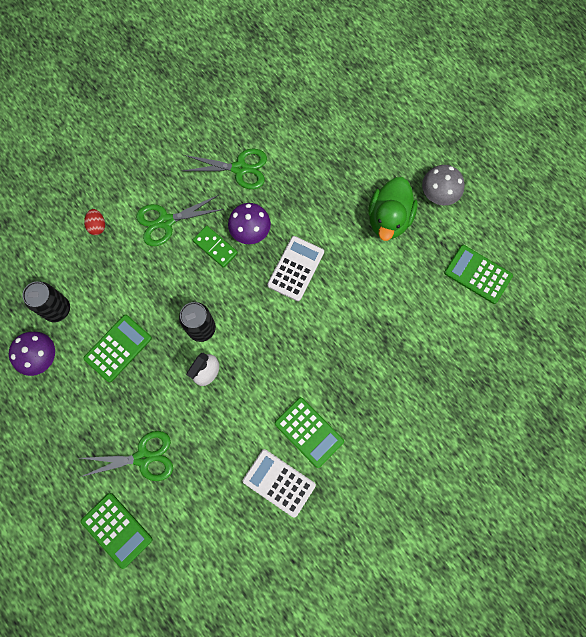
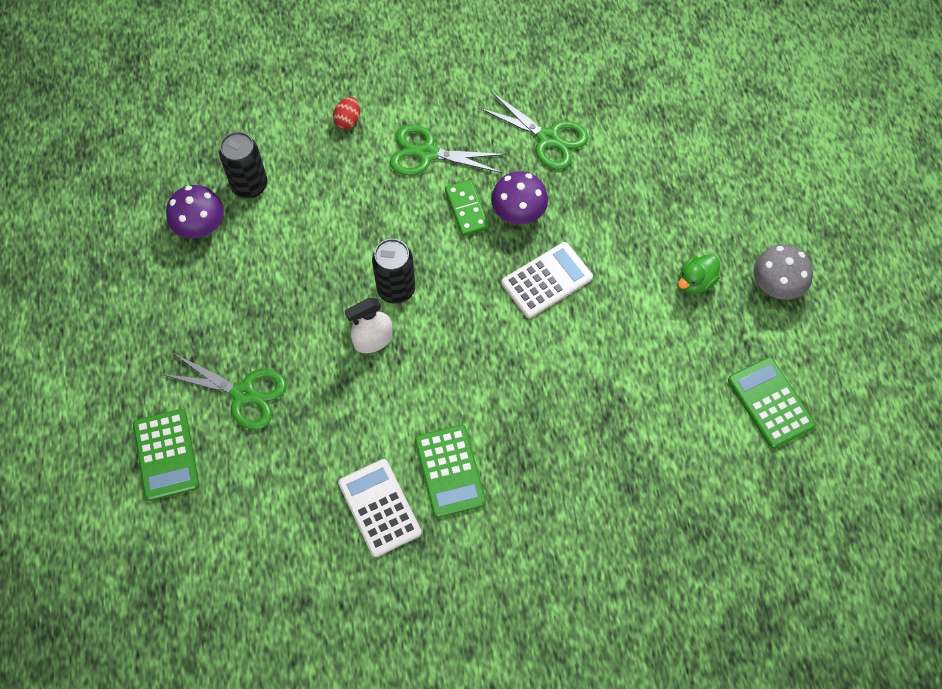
camera: 30 degrees right, 10 degrees down
green calculator [83,315,152,382] -> none
green duck [368,177,418,241] -> green duck [678,254,720,294], size x0.56

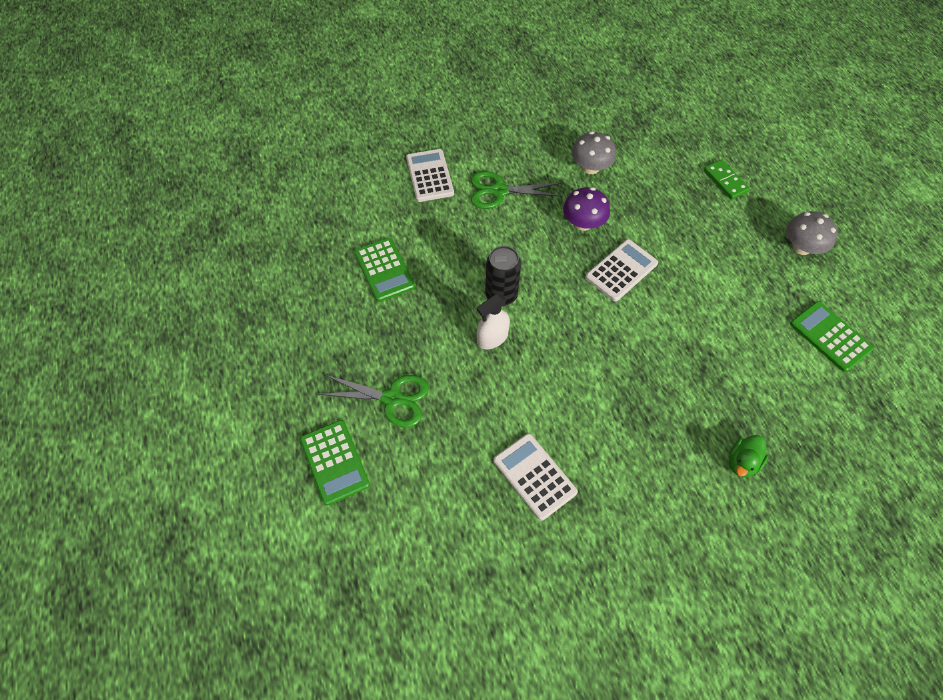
camera: 10 degrees left, 5 degrees down
purple mushroom [166,185,224,238] -> none
black can [219,132,267,199] -> none
red egg [333,97,360,129] -> white calculator [406,149,454,202]
green calculator [415,425,486,518] -> green calculator moved to [354,238,415,302]
green domino [445,180,489,236] -> green domino moved to [704,160,750,200]
green scissors [479,92,588,170] -> grey mushroom [572,131,616,174]
green duck [678,254,720,294] -> green duck moved to [729,435,768,477]

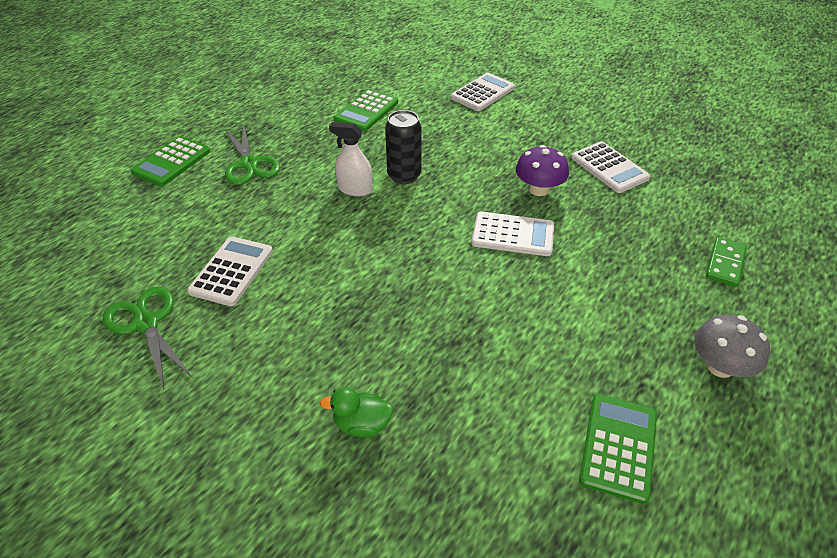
camera: 55 degrees right, 15 degrees down
green scissors [471,171,563,209] -> green scissors moved to [103,287,193,389]
grey mushroom [572,131,616,174] -> white calculator [571,142,650,193]

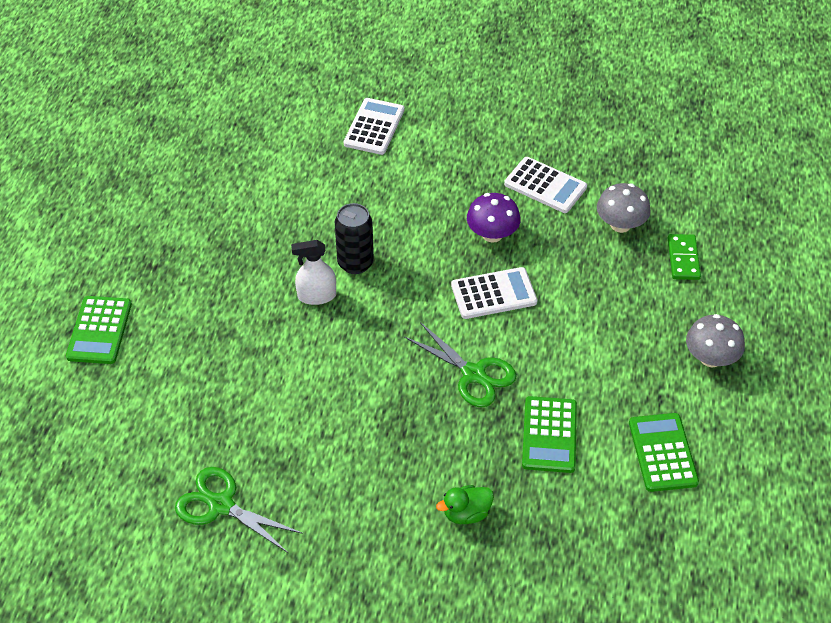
camera: 25 degrees left, 5 degrees up
white calculator [187,236,273,306] -> none
green scissors [225,123,280,185] -> green scissors moved to [404,322,516,407]
green calculator [333,89,398,131] -> green calculator moved to [522,396,577,473]
none -> grey mushroom [597,183,651,233]

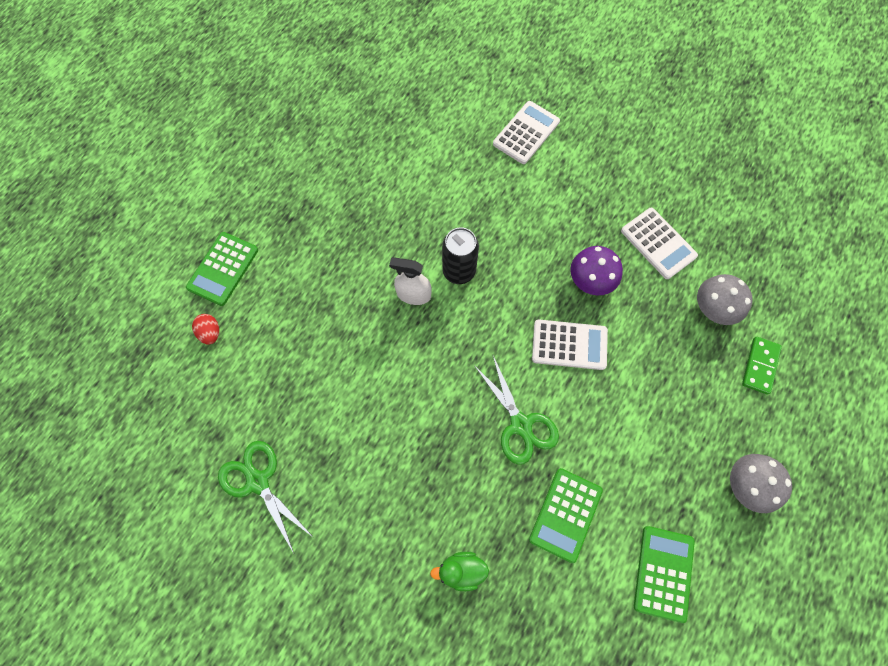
camera: 20 degrees right, 20 degrees up
none -> red egg [192,314,219,345]

